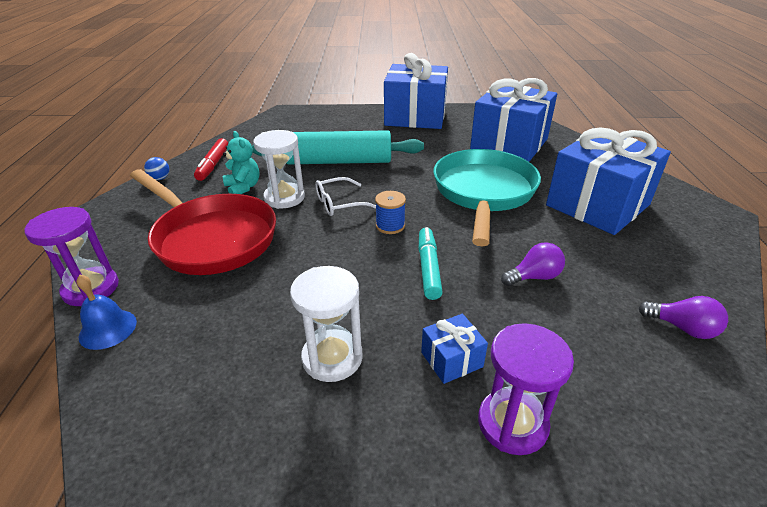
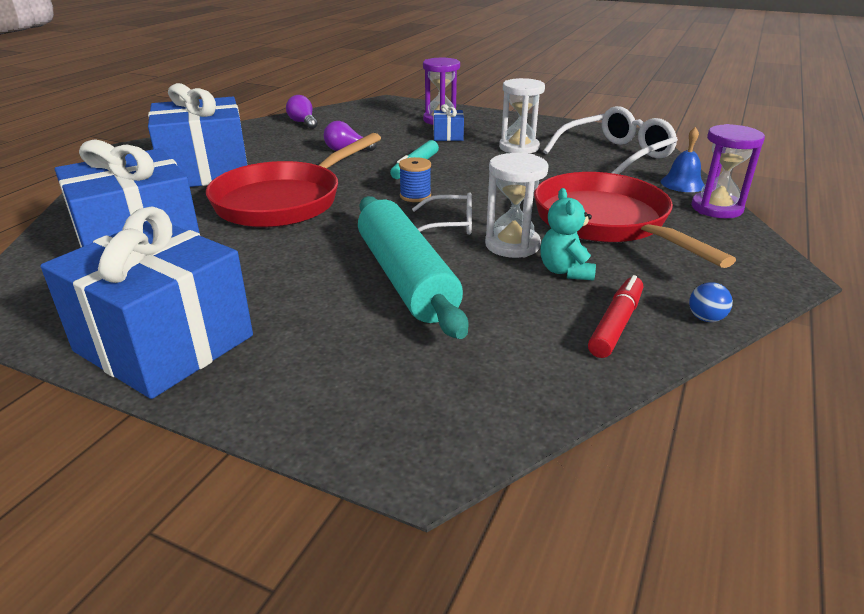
camera: 155 degrees left, 5 degrees down
turquoise rolling pin [252,130,424,164] -> turquoise rolling pin turned 45 degrees clockwise [358,196,468,339]
turquoise pan [433,149,541,246] -> red pan [206,133,381,228]
none -> white glasses [543,106,678,174]

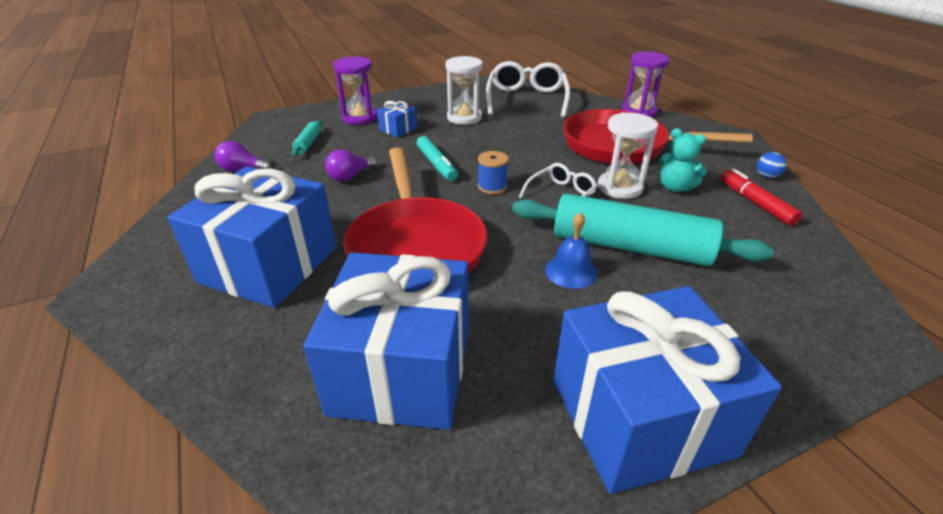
camera: 50 degrees left, 5 degrees up
blue bell [661,127,704,192] -> blue bell moved to [545,213,598,289]
none -> turquoise rolling pin [292,120,321,156]

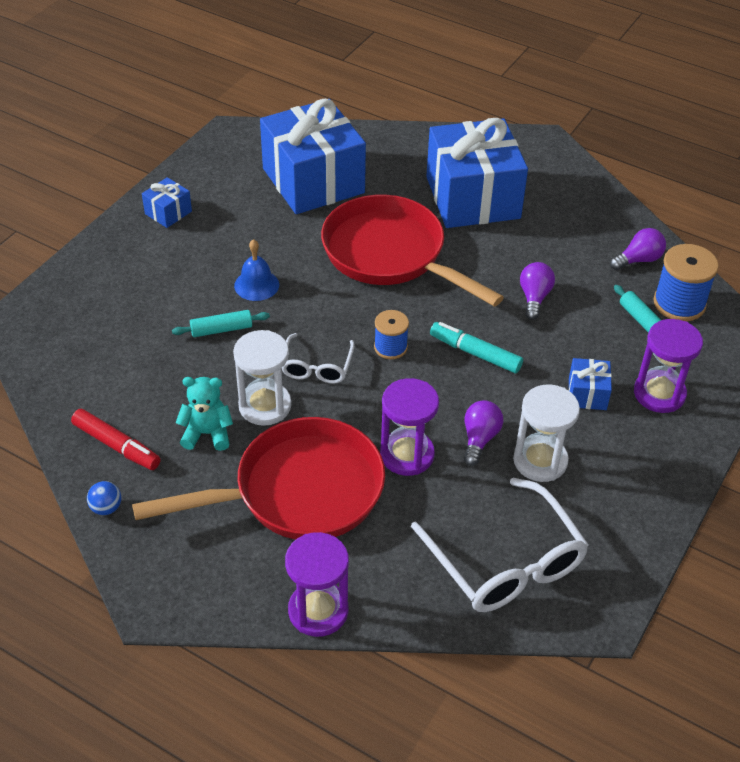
camera: 145 degrees right, 10 degrees up
turquoise rolling pin [512,193,774,266] -> turquoise rolling pin [172,310,270,337], size x0.42
blue gift [553,286,782,494] -> blue gift [142,177,192,228], size x0.42
none -> purple hourglass [380,378,439,476]
none -> purple light bulb [464,400,503,466]
none -> blue spool [653,244,719,321]

